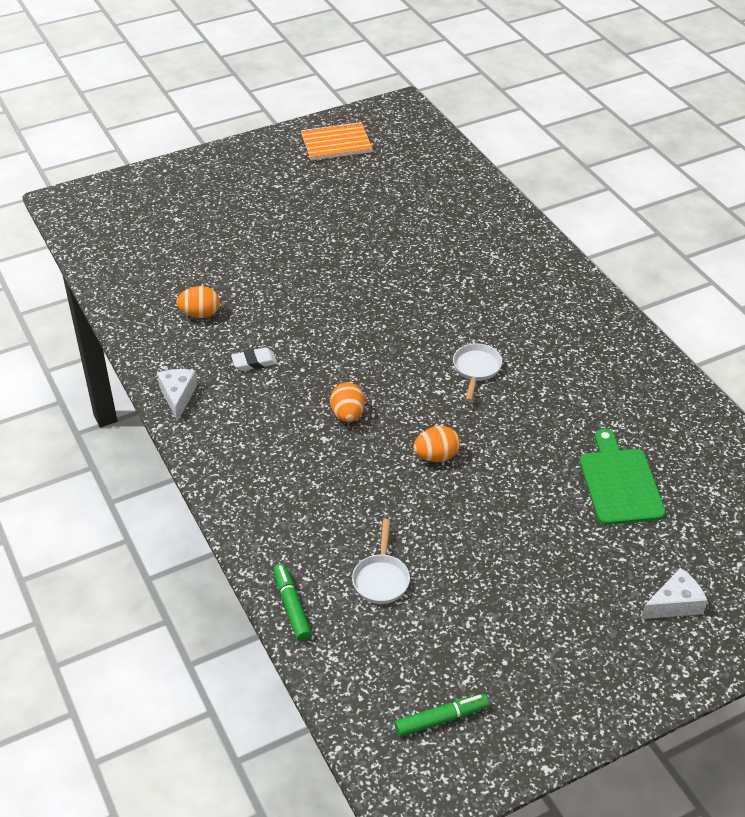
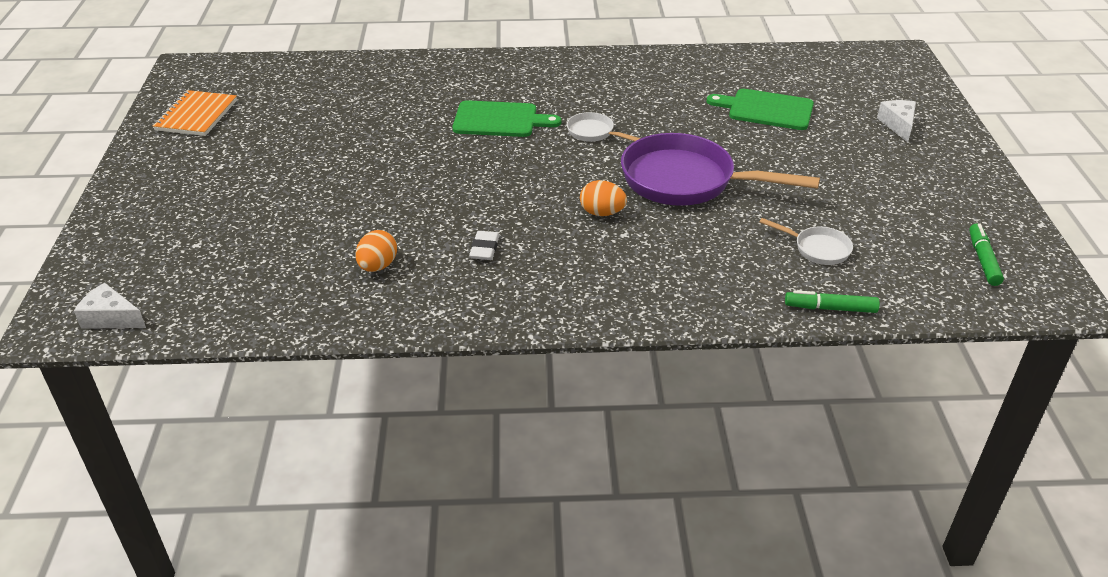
camera: 65 degrees left, 5 degrees down
white cheese [157,369,198,421] -> white cheese moved to [74,283,146,329]
orange egg [413,426,460,462] -> purple pan [621,133,820,206]
none -> green cutting board [452,100,561,137]

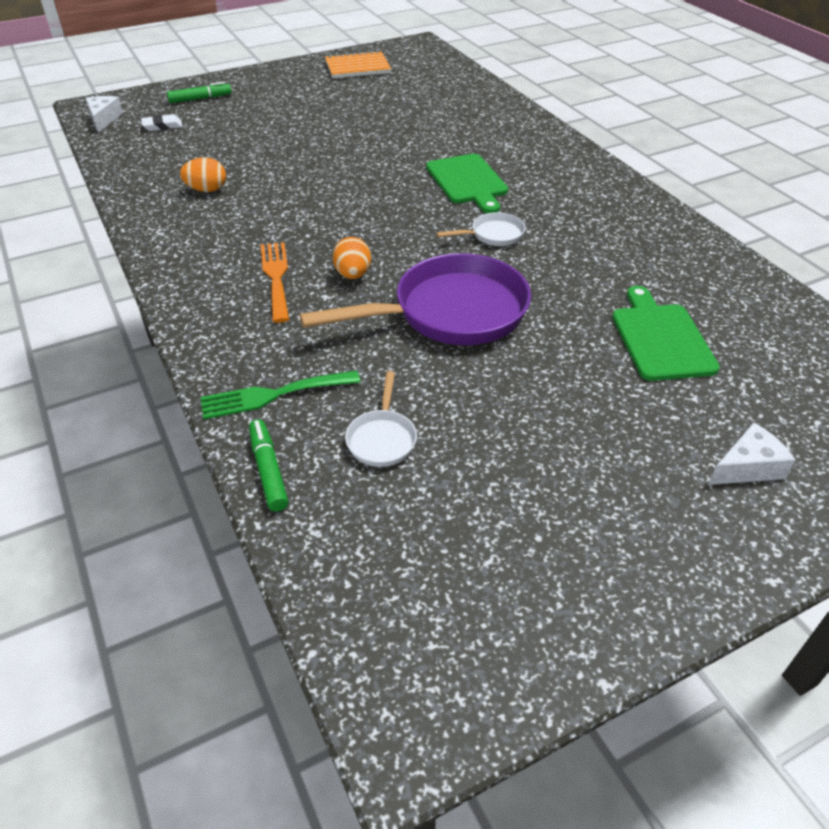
camera: 65 degrees right, 5 degrees up
white eraser [469,231,500,260] -> white eraser moved to [141,114,183,131]
white pan [567,112,641,142] -> white pan turned 60 degrees clockwise [436,212,525,246]
purple pan [621,133,820,206] -> purple pan turned 75 degrees clockwise [300,253,531,345]
green marker [969,223,1004,286] -> green marker moved to [167,82,232,103]
none -> green fork [200,370,361,419]
none -> orange fork [261,242,289,323]

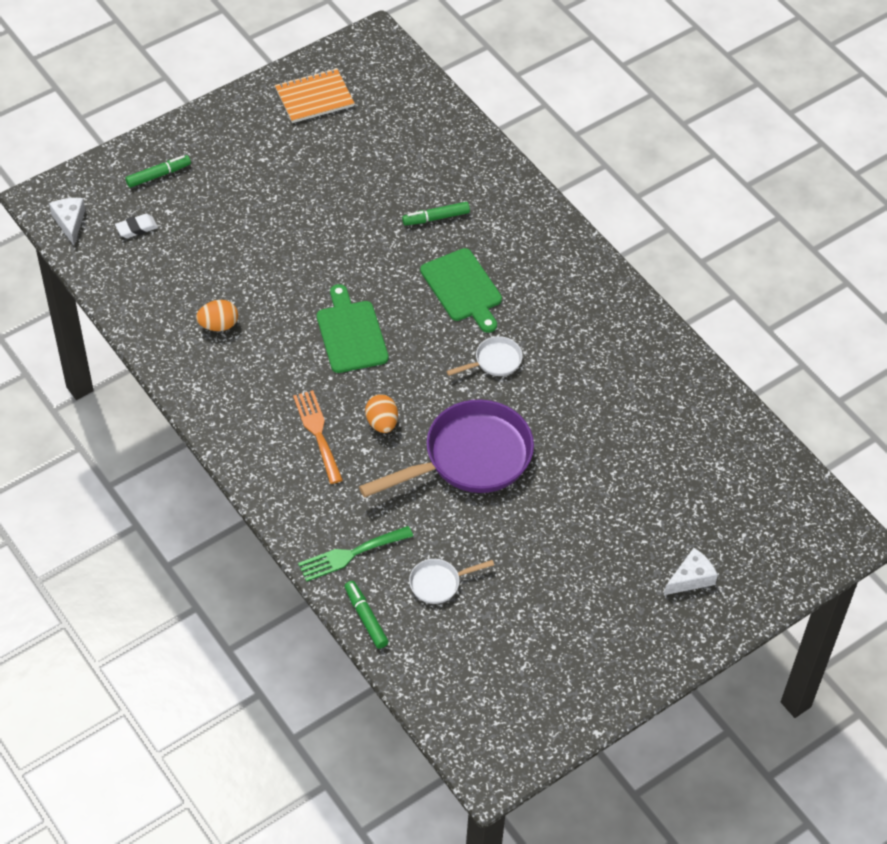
camera: 10 degrees left, 10 degrees up
white pan [345,371,417,467] -> white pan turned 75 degrees clockwise [409,559,494,604]
green cutting board [612,286,720,381] -> green cutting board moved to [317,284,389,373]
none -> green marker [402,202,470,226]

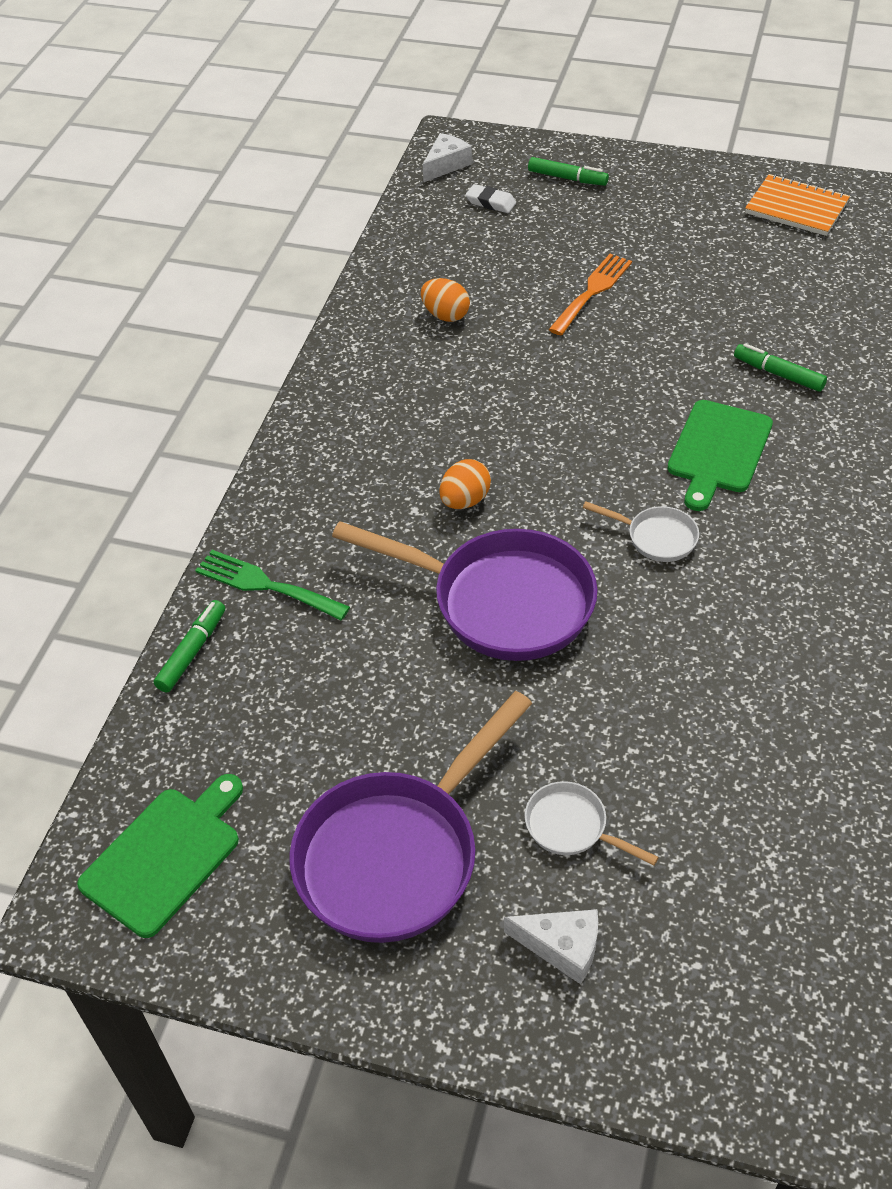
camera: 55 degrees right, 5 degrees down
orange fork [293,390,343,484] -> orange fork moved to [548,254,632,335]
green cutting board [317,284,389,373] -> green cutting board moved to [77,774,243,938]
white pan [409,559,494,604] -> white pan moved to [525,781,659,866]
none -> purple pan [289,691,532,943]

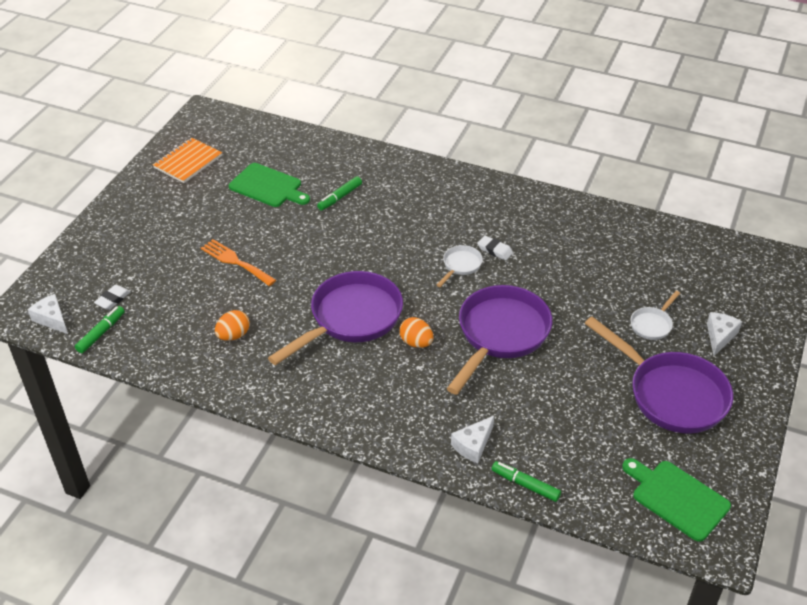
camera: 85 degrees left, 5 degrees down
green fork [195,550,350,621] -> white cheese [451,416,494,463]
green marker [528,157,609,186] -> green marker moved to [75,306,125,353]
green cutting board [667,400,773,511] -> green cutting board moved to [229,163,310,207]
none -> purple pan [268,271,403,365]
none -> white eraser [477,235,513,261]

